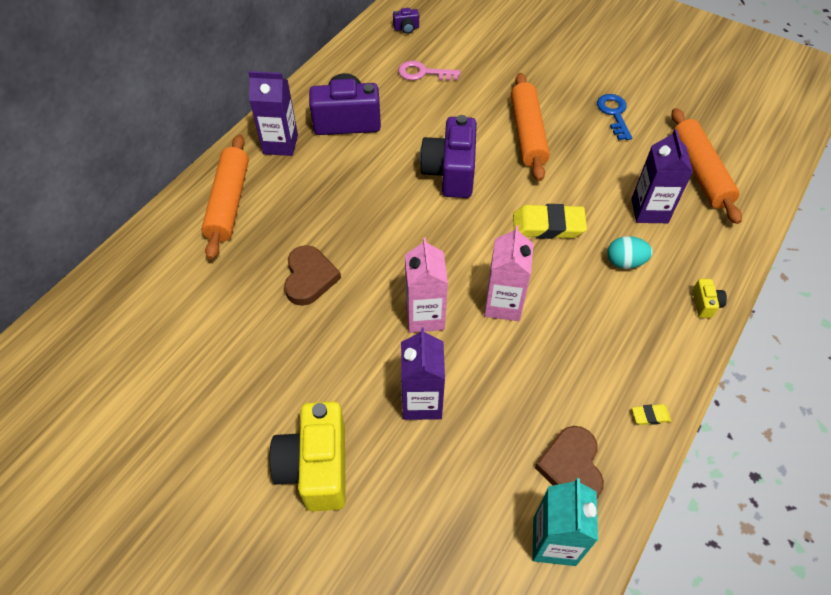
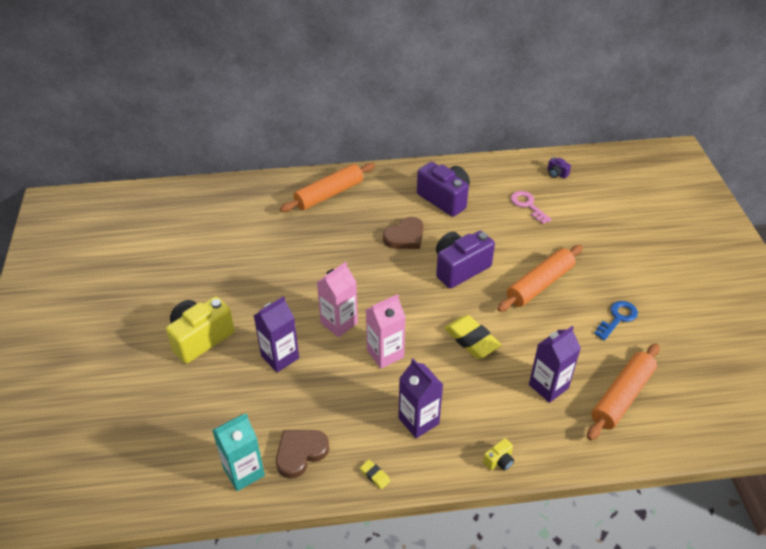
camera: 50 degrees right, 10 degrees down
purple carton [248,71,298,156] -> purple carton moved to [398,359,443,438]
brown heart [284,245,341,306] -> brown heart moved to [383,217,424,249]
turquoise egg [607,236,653,269] -> none

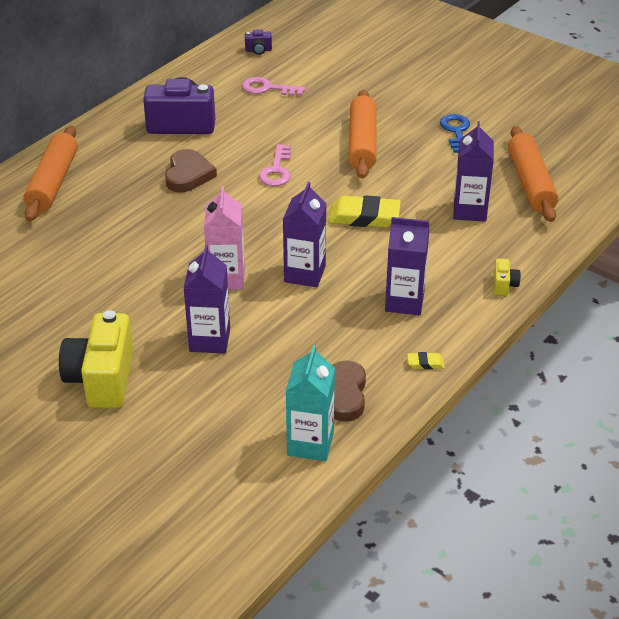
camera: 45 degrees left, 5 degrees down
pink carton [366,294,406,369] -> purple carton [283,182,327,287]
purple camera [436,231,495,289] -> pink key [259,144,291,186]

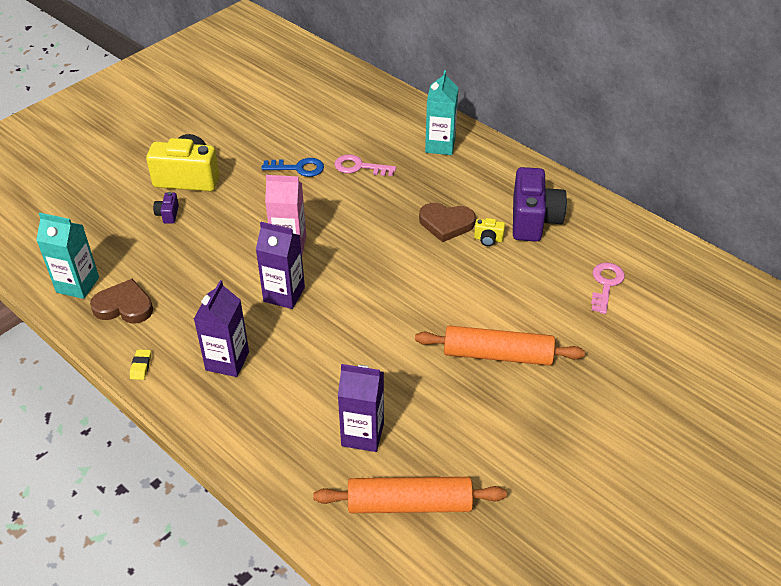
camera: 95 degrees right, 5 degrees up
orange rolling pin [24,126,78,221] -> turquoise carton [425,70,459,155]
purple carton [184,245,230,354] -> none
purple camera [245,29,272,55] -> purple camera moved to [153,192,179,224]
pink key [259,144,291,186] -> pink key moved to [335,154,396,176]
yellow eraser [328,195,401,228] -> none
blue key [440,114,470,153] -> blue key moved to [261,158,324,177]
yellow camera [494,259,521,295] -> yellow camera moved to [474,218,505,246]

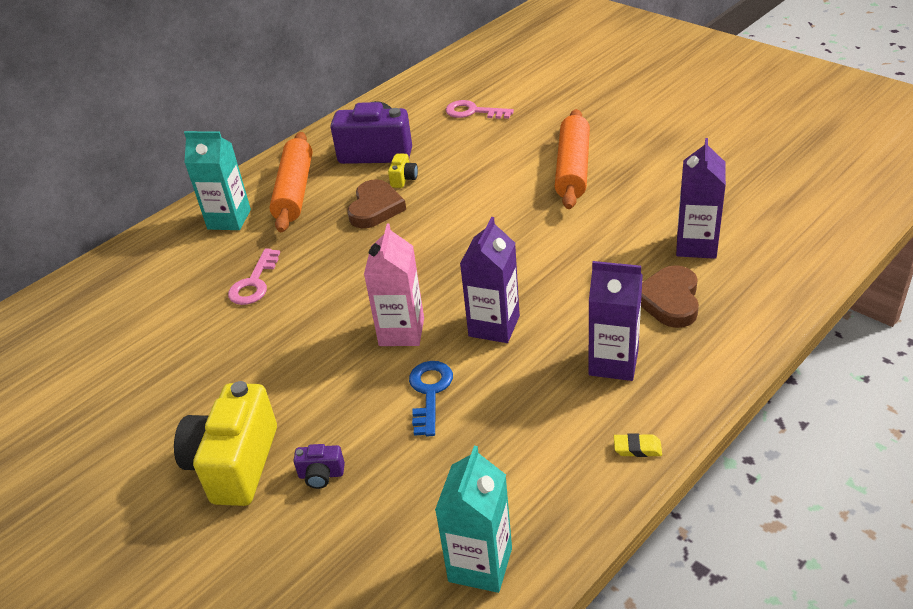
camera: 85 degrees left, 5 degrees down
brown heart [90,279,153,324] -> brown heart moved to [641,265,699,328]
blue key [261,158,324,177] -> blue key moved to [409,361,453,436]
orange rolling pin [313,477,507,513] -> orange rolling pin moved to [269,132,312,232]

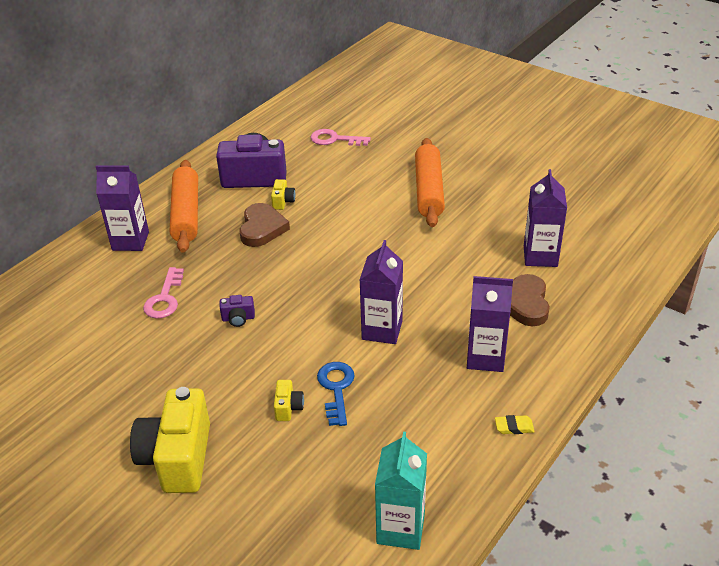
camera: 10 degrees left, 0 degrees up
turquoise carton [184,131,251,230] -> purple carton [96,165,149,251]
purple camera [293,444,345,489] -> purple camera moved to [220,295,255,327]
pink carton [364,224,424,346] -> none
none -> yellow camera [274,380,304,421]

